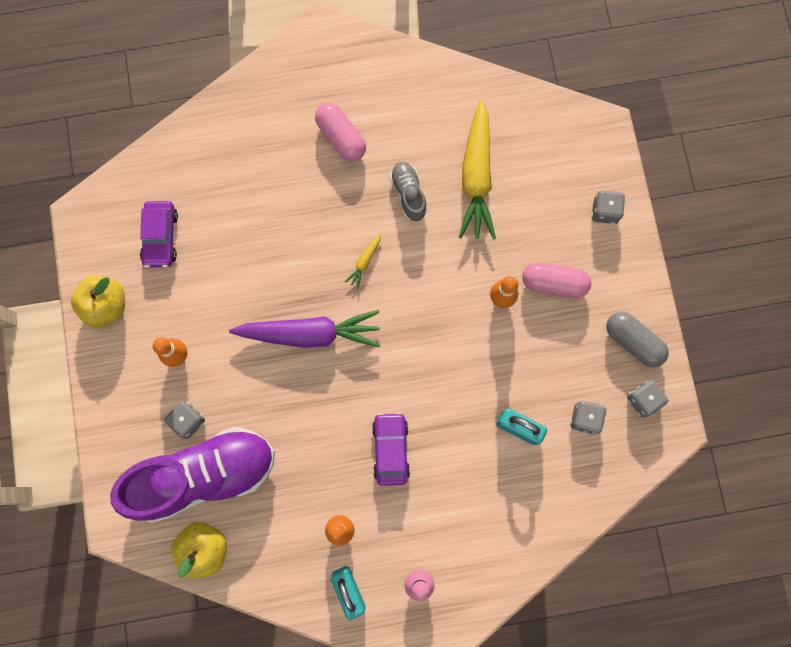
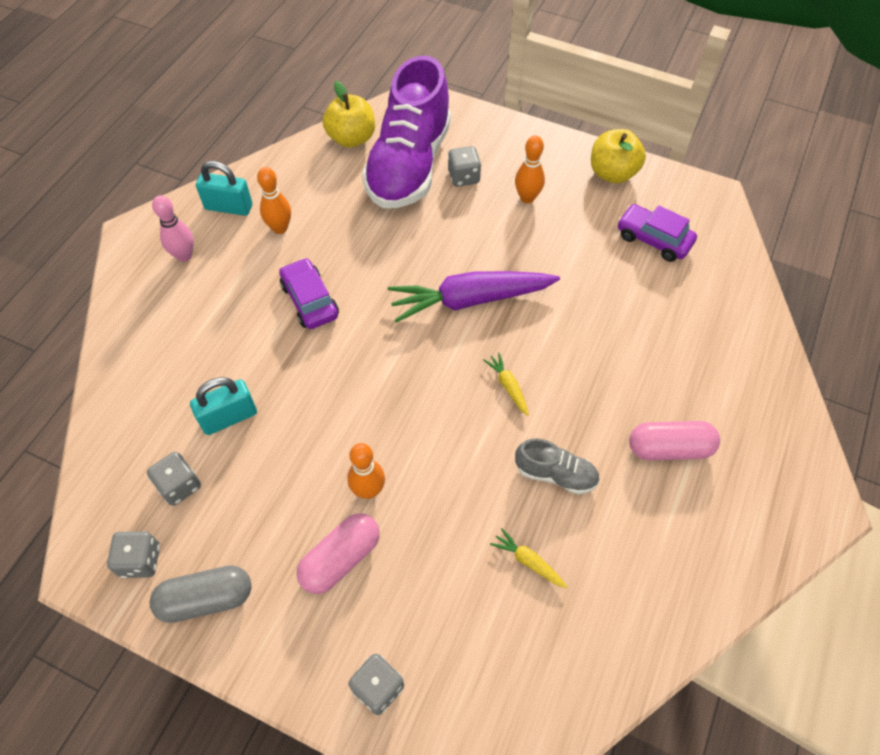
camera: 125 degrees right, 20 degrees down
purple carrot [229,310,380,348] -> purple carrot turned 45 degrees clockwise [388,271,560,322]
purple car [372,412,410,486] -> purple car turned 150 degrees counterclockwise [279,258,339,329]
yellow carrot [459,100,496,240] -> yellow carrot [490,528,567,588], size x0.42

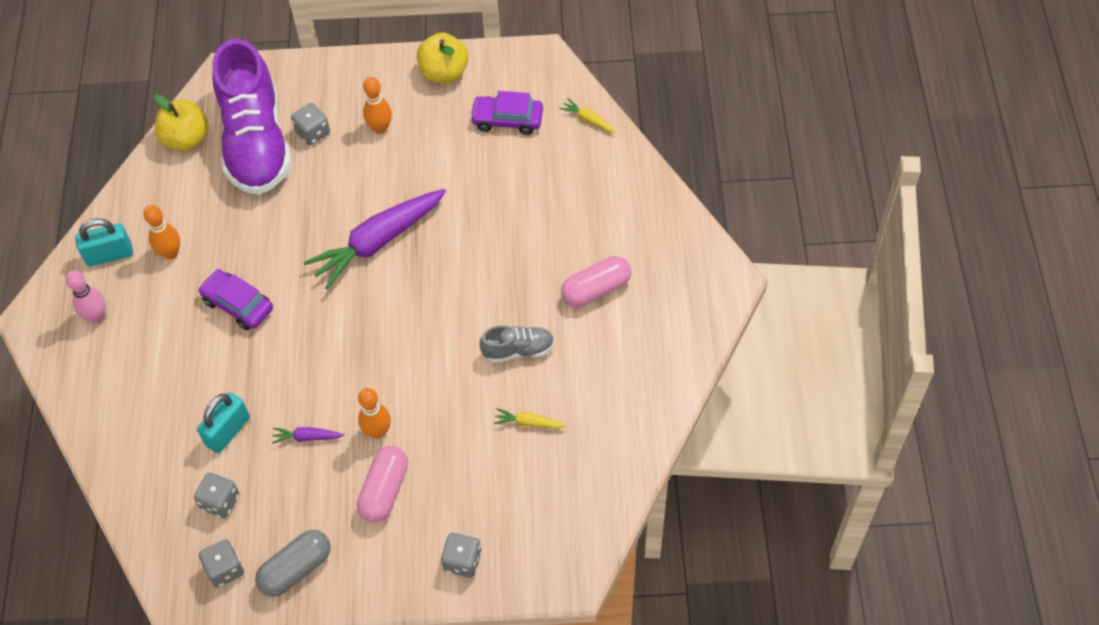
camera: 25 degrees left, 0 degrees up
yellow carrot [483,353,529,416] -> yellow carrot moved to [559,98,616,133]
none -> purple carrot [272,427,344,444]

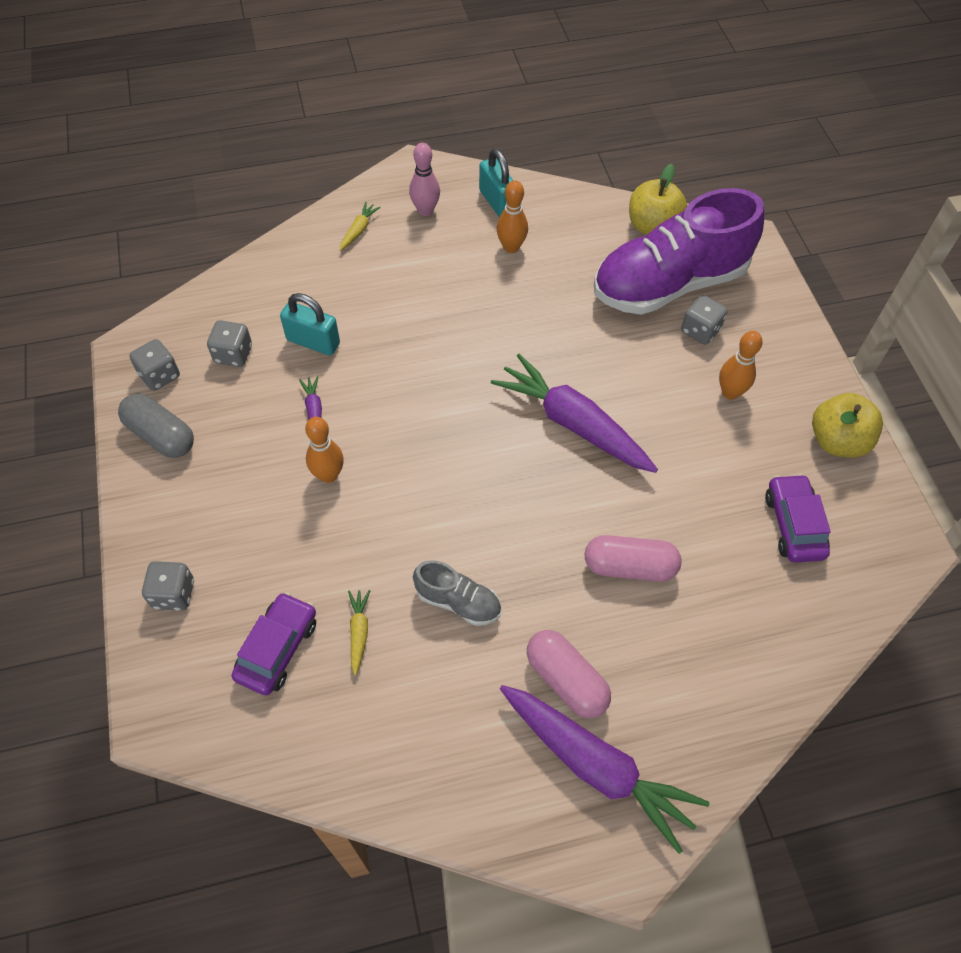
camera: 75 degrees right, 0 degrees up
purple car [198,269,273,330] -> purple car moved to [231,592,316,695]
pink capsule [357,446,408,523] -> pink capsule moved to [585,535,682,582]
grey shoe [480,325,554,363] -> grey shoe turned 45 degrees counterclockwise [413,560,501,626]
yellow carrot [559,98,616,133] -> yellow carrot moved to [340,202,381,251]
none -> purple carrot [500,685,710,854]

